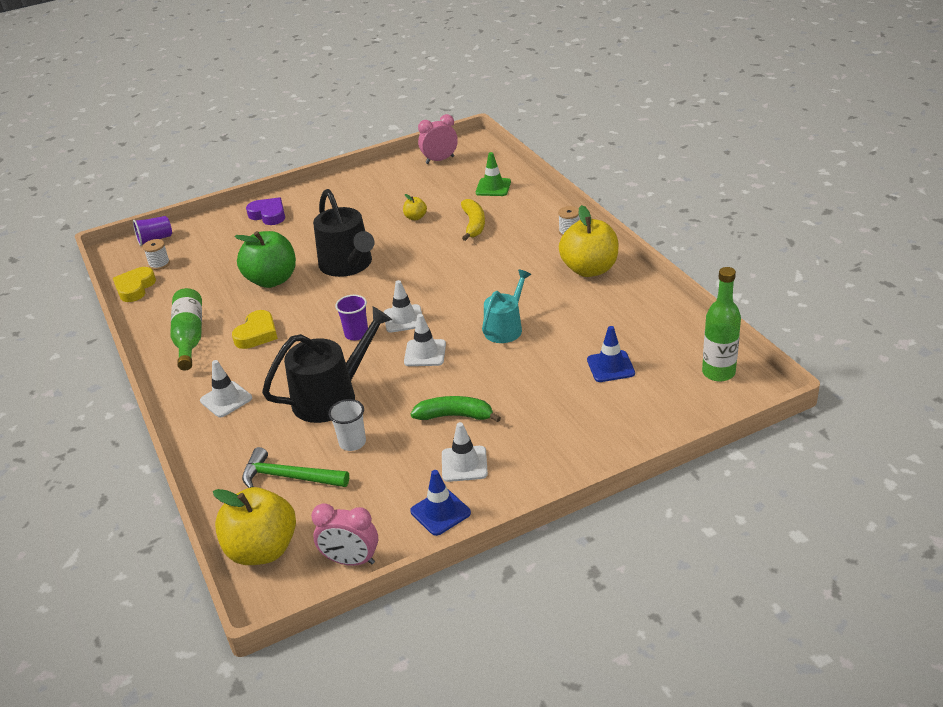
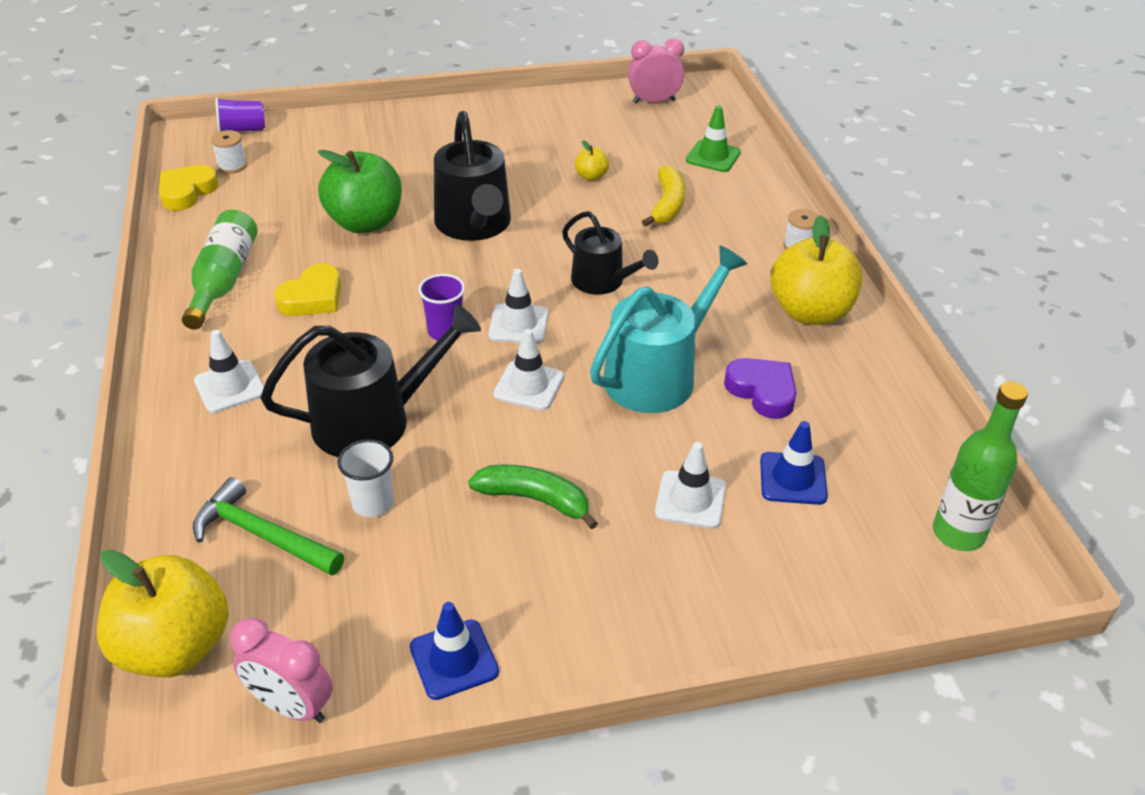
camera: 10 degrees right, 5 degrees up
purple heart [246,197,285,225] -> purple heart moved to [724,358,796,419]
white traffic cone [442,422,488,482] -> white traffic cone moved to [655,442,726,529]
turquoise watering can [482,269,531,343] -> turquoise watering can [590,245,747,413], size x1.57
none -> black watering can [562,211,659,295]

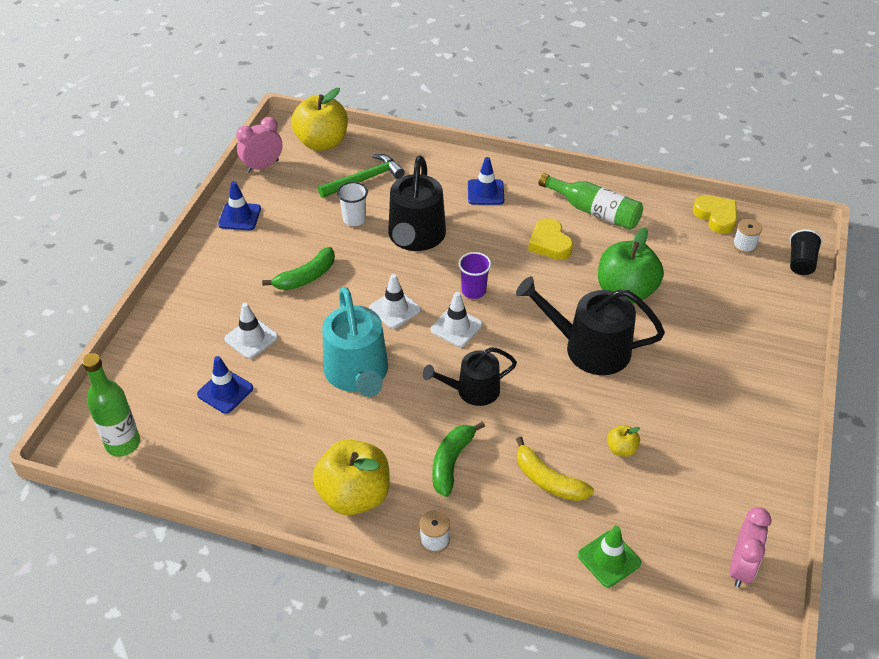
camera: 120 degrees right, 5 degrees up
white traffic cone [194,330,264,413] -> blue traffic cone [468,157,504,205]
purple cup [215,98,265,132] -> black cup [790,229,822,275]
purple heart [724,358,796,419] -> none
none -> green banana [432,421,485,497]

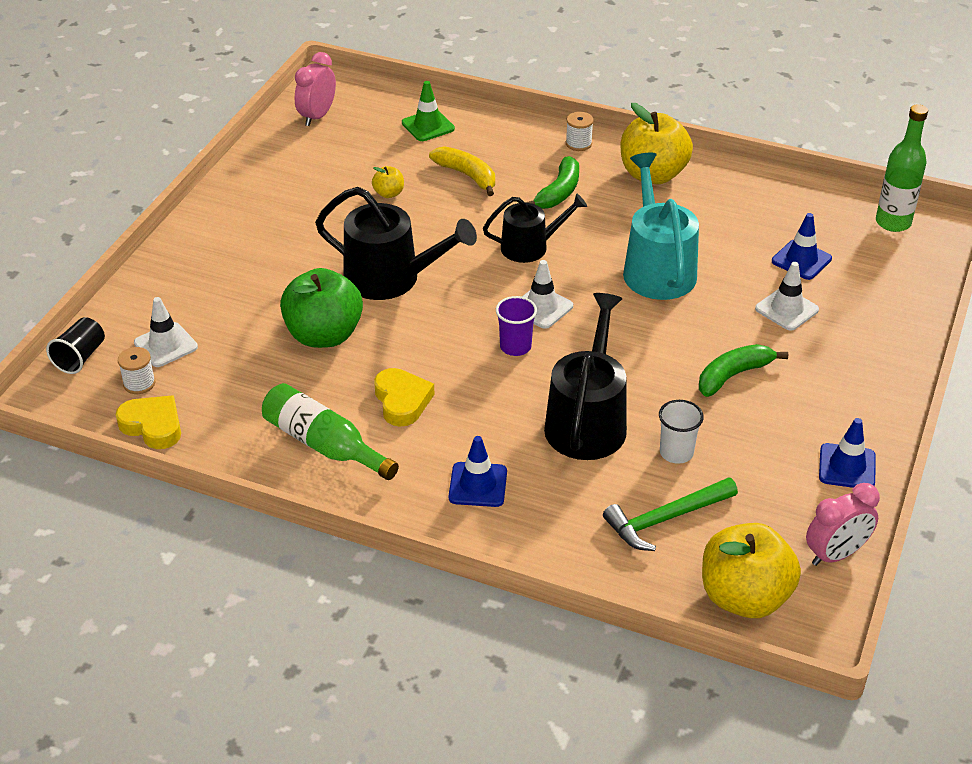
camera: 175 degrees left, 5 degrees down
white traffic cone [369,274,421,329] -> white traffic cone moved to [134,297,198,367]
yellow heart [693,195,737,234] -> yellow heart turned 150 degrees clockwise [116,395,181,449]

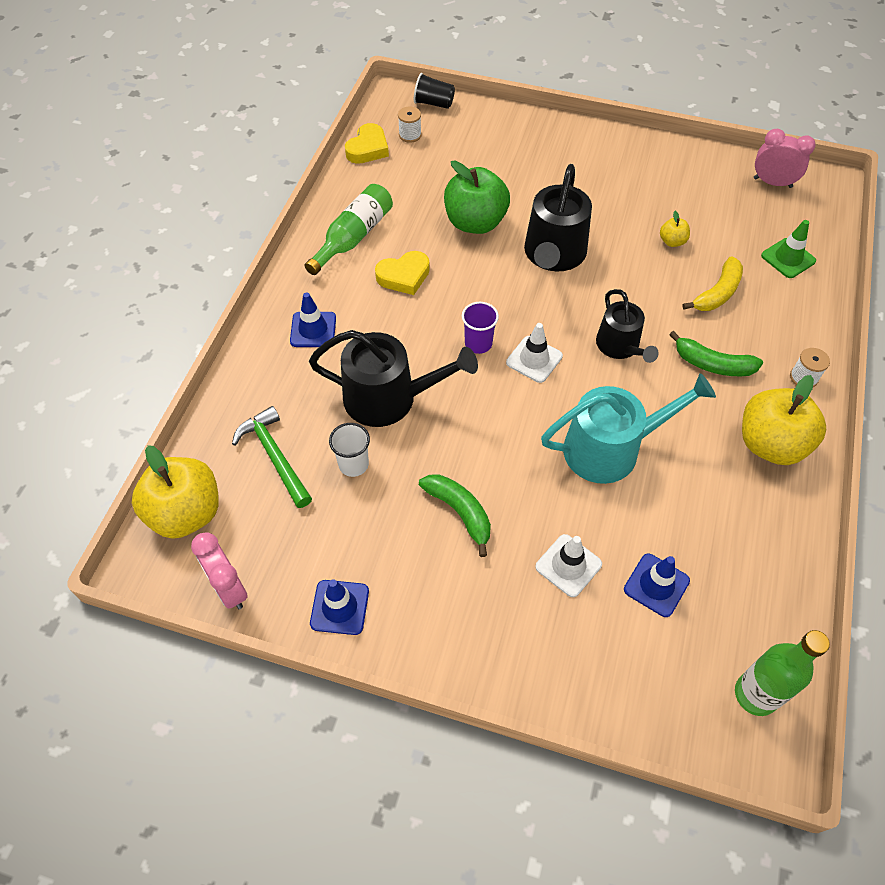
camera: 85 degrees right, 15 degrees up
white traffic cone [134,297,198,367] -> none

